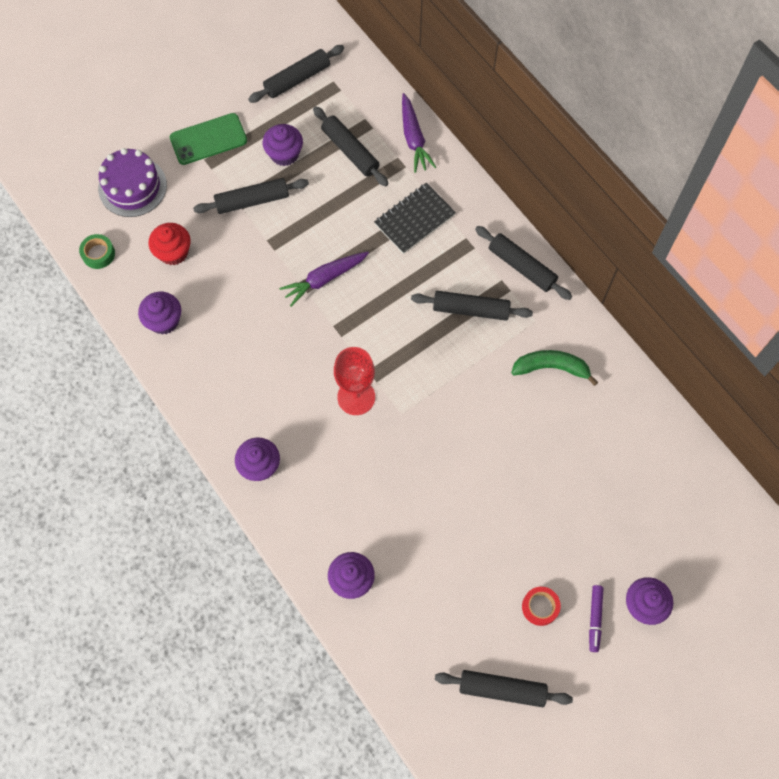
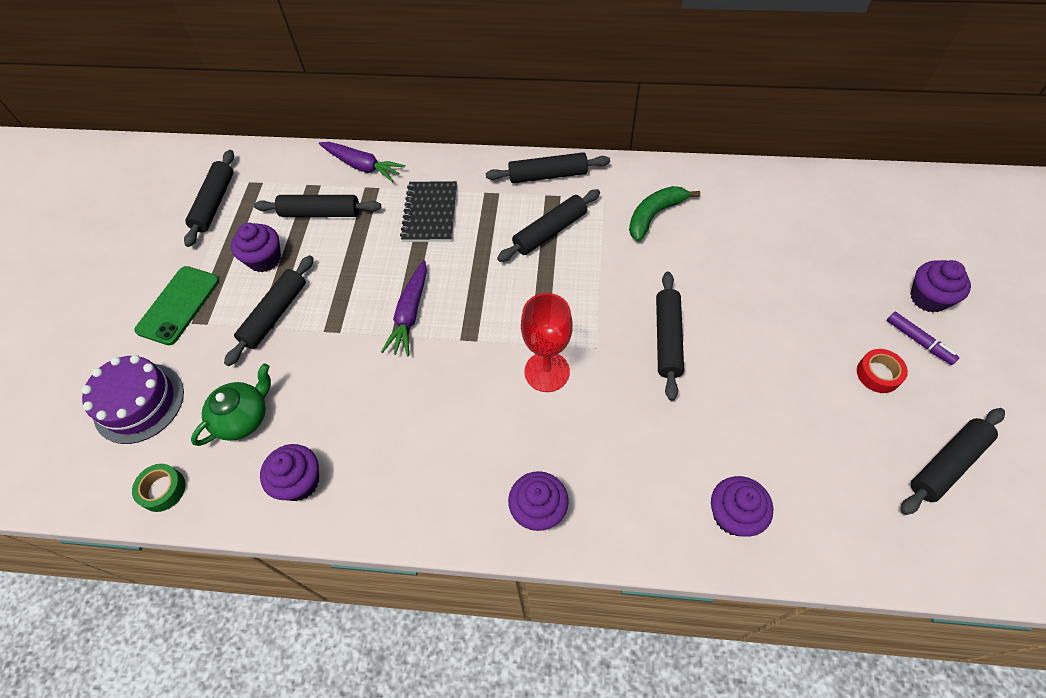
camera: 45 degrees left, 10 degrees down
red cupcake [149,223,190,265] -> green teapot [191,363,271,446]
none -> black rolling pin [656,272,684,401]

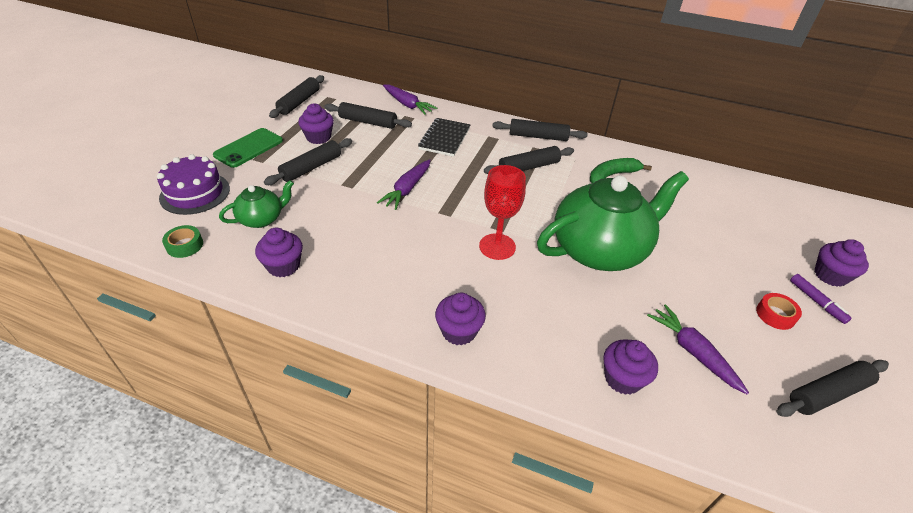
camera: 10 degrees right, 15 degrees down
black rolling pin [656,272,684,401] -> green teapot [537,171,689,271]
none -> purple carrot [647,304,749,395]

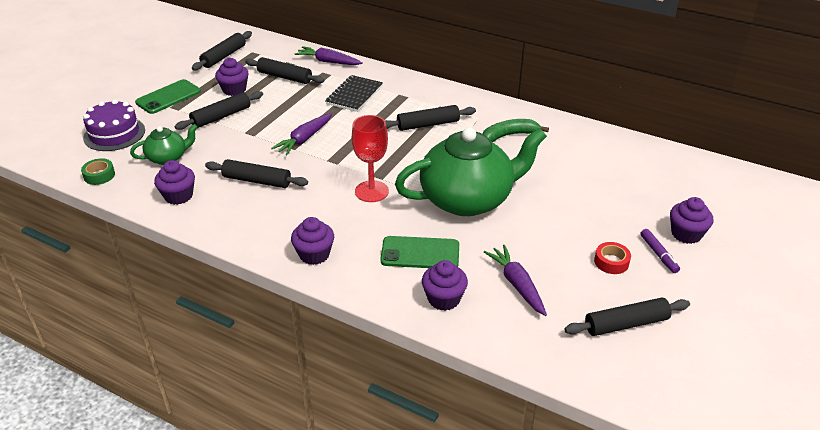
camera: 10 degrees right, 5 degrees down
purple carrot [383,84,437,115] -> purple carrot turned 150 degrees clockwise [295,46,363,65]
black rolling pin [492,119,588,141] -> black rolling pin moved to [205,159,308,188]
none -> green phone [380,236,459,268]

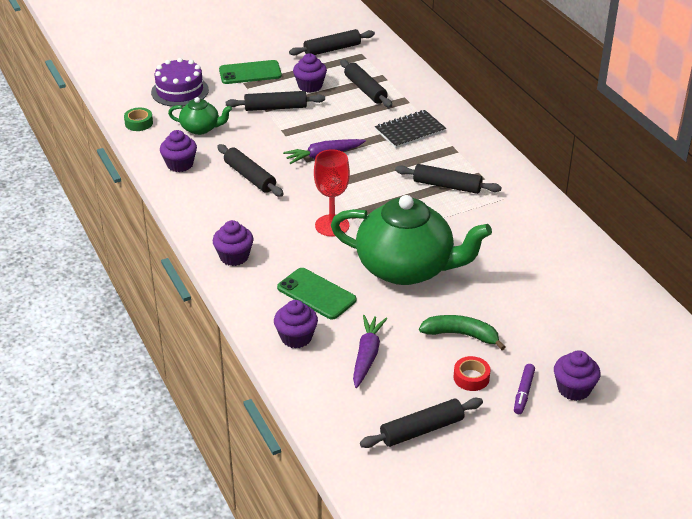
camera: 35 degrees right, 0 degrees up
purple carrot [295,46,363,65] -> none
green banana [483,119,549,142] -> green banana moved to [419,315,505,350]
black rolling pin [564,297,690,336] -> black rolling pin turned 45 degrees counterclockwise [360,398,483,448]

